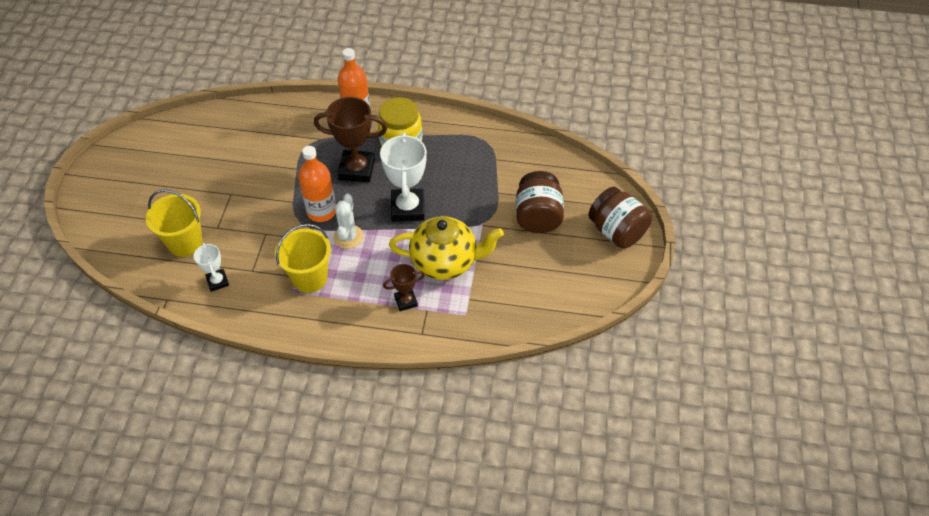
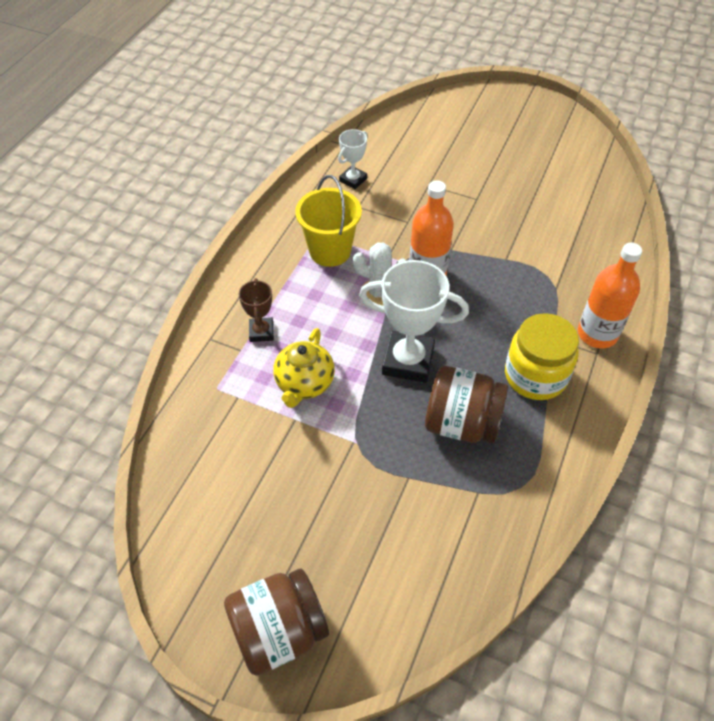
camera: 105 degrees right, 0 degrees up
yellow bucket [146,189,203,257] -> none
white trophy [194,243,229,292] -> white trophy turned 45 degrees counterclockwise [338,129,368,189]
brown trophy [314,97,387,183] -> none
yellow teapot [389,216,504,280] -> yellow teapot [273,328,335,408], size x0.67
brown jar [516,171,564,233] -> brown jar moved to [425,366,508,443]

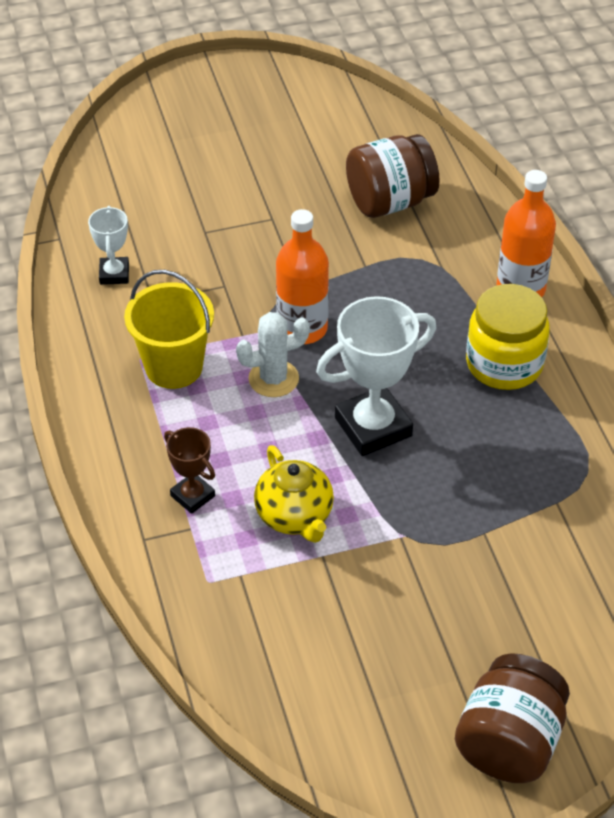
camera: 40 degrees left, 5 degrees down
brown jar [425,366,508,443] -> brown jar moved to [346,134,440,218]

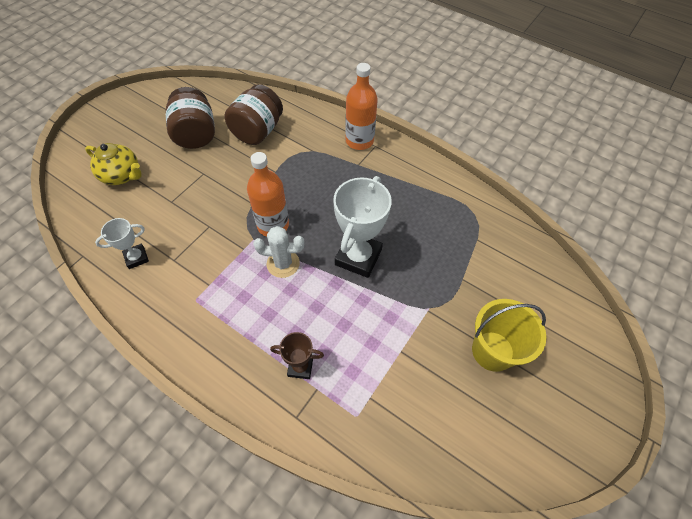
camera: 40 degrees left, 10 degrees up
white trophy [88,206,129,285] -> white trophy turned 75 degrees counterclockwise [95,218,149,269]
yellow bucket [124,270,214,389] -> yellow bucket moved to [472,299,546,372]
white cactus [236,312,310,397] -> white cactus turned 60 degrees clockwise [253,226,305,278]
yellow teapot [254,445,334,543] -> yellow teapot moved to [85,143,141,185]
brown jar [455,653,570,783] -> brown jar moved to [166,87,215,149]
yellow jar [466,284,550,390] -> none

